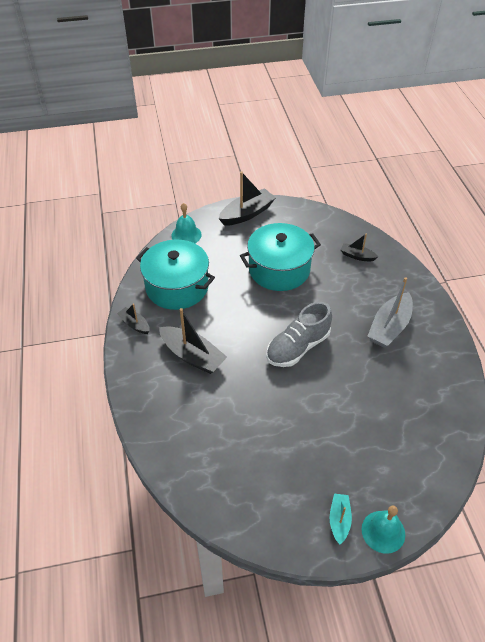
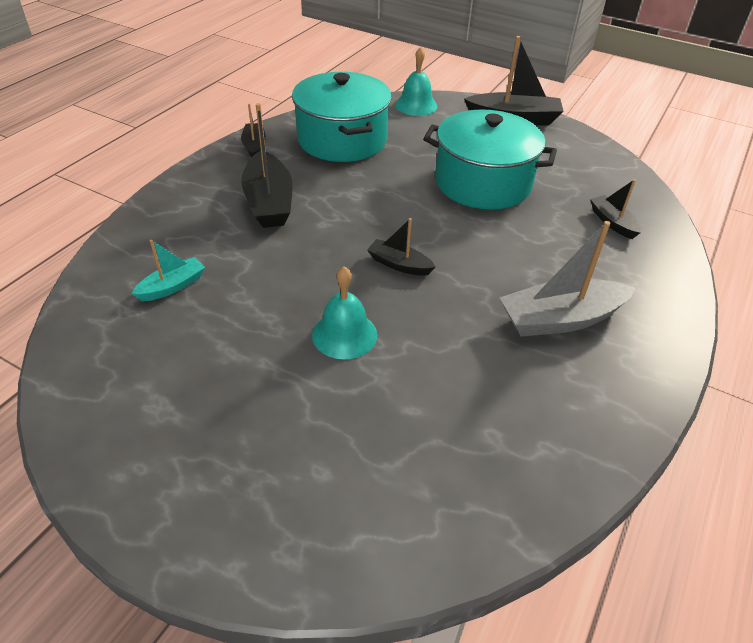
camera: 40 degrees right, 5 degrees down
grey shoe [266,302,332,367] -> black boat [367,218,436,276]
turquoise boat [330,493,352,544] -> turquoise boat moved to [131,240,205,301]
turquoise bell [362,505,405,554] -> turquoise bell moved to [312,266,377,359]

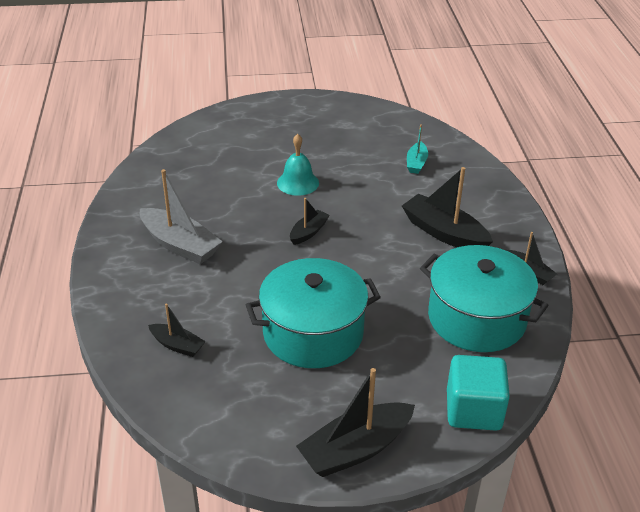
camera: 145 degrees right, 5 degrees down
black boat [367,218,436,276] -> black boat turned 45 degrees counterclockwise [290,198,330,245]
turquoise bell [395,47,438,116] -> turquoise cube [447,355,510,431]
grey boat [499,221,635,337] -> grey boat turned 90 degrees clockwise [140,169,223,264]

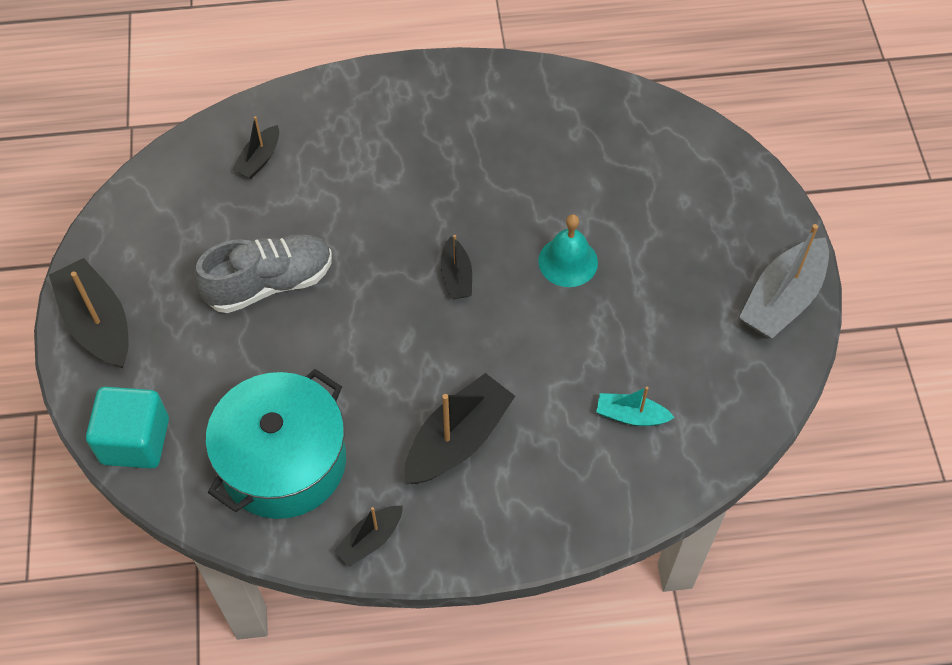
camera: 90 degrees right, 20 degrees up
grey boat [140,169,223,264] -> grey boat moved to [739,224,829,338]
turquoise pot [246,258,381,368] -> grey shoe [194,234,332,313]
black boat [290,198,330,245] -> black boat turned 45 degrees clockwise [441,235,472,299]

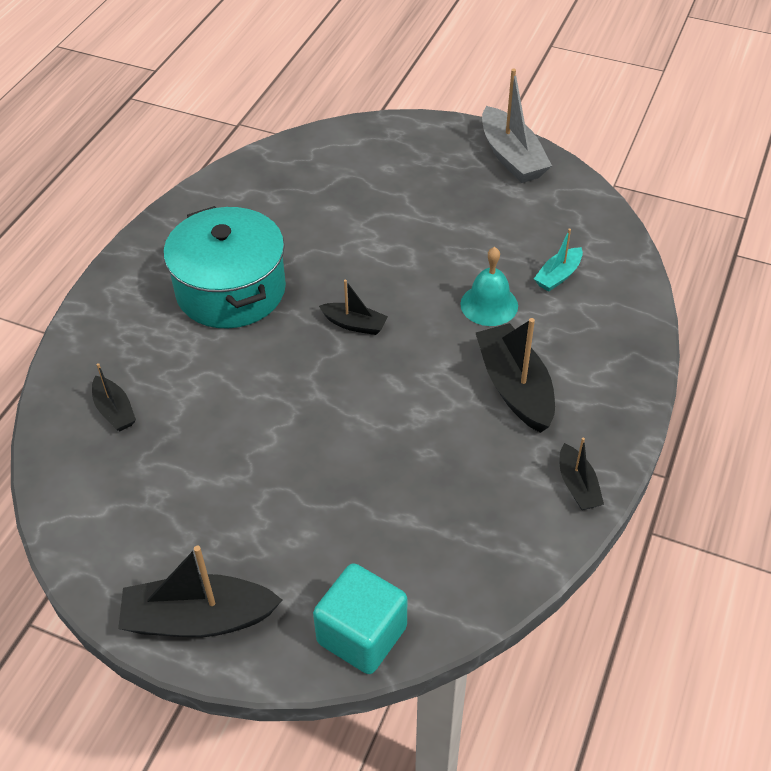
camera: 60 degrees left, 10 degrees down
grey shoe [194,234,332,313] -> none
turquoise pot [206,369,346,519] -> turquoise pot moved to [164,206,286,328]
turquoise bell [538,214,598,287] -> turquoise bell moved to [460,247,518,326]

